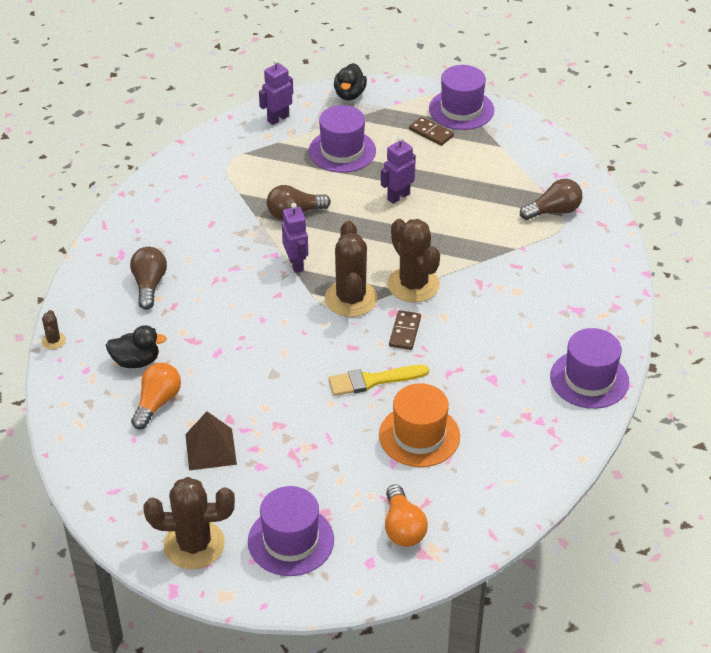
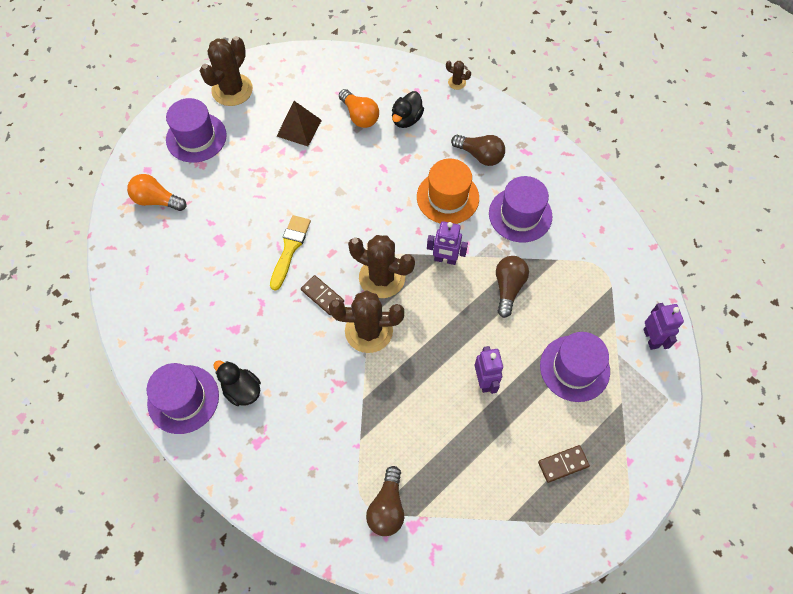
camera: 120 degrees right, 20 degrees up
black duck [334,63,367,100] -> black duck moved to [213,360,261,406]
orange hat [379,383,460,467] -> orange hat moved to [417,159,479,224]
purple hat [429,65,494,130] -> purple hat moved to [489,176,552,243]

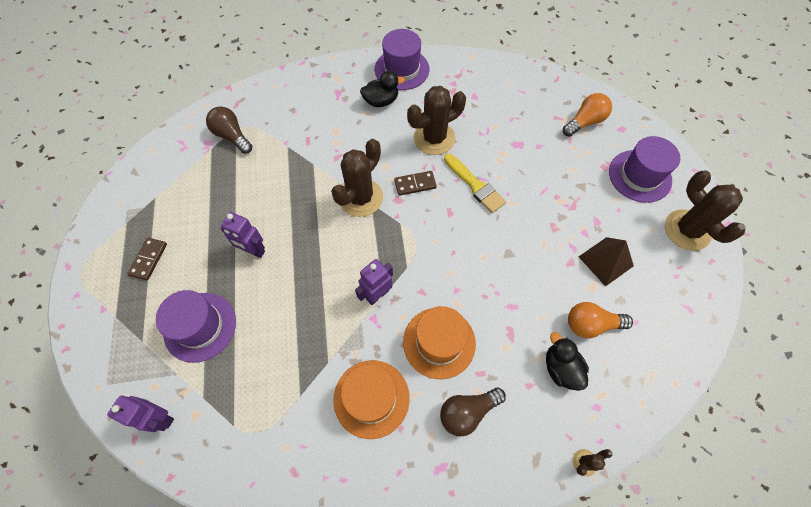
camera: 125 degrees right, 0 degrees up
brown cactus [348,235,415,298] -> brown cactus moved to [407,86,466,155]
purple hat [489,176,552,243] -> orange hat [333,360,410,439]
brown light bulb [496,256,529,318] -> none

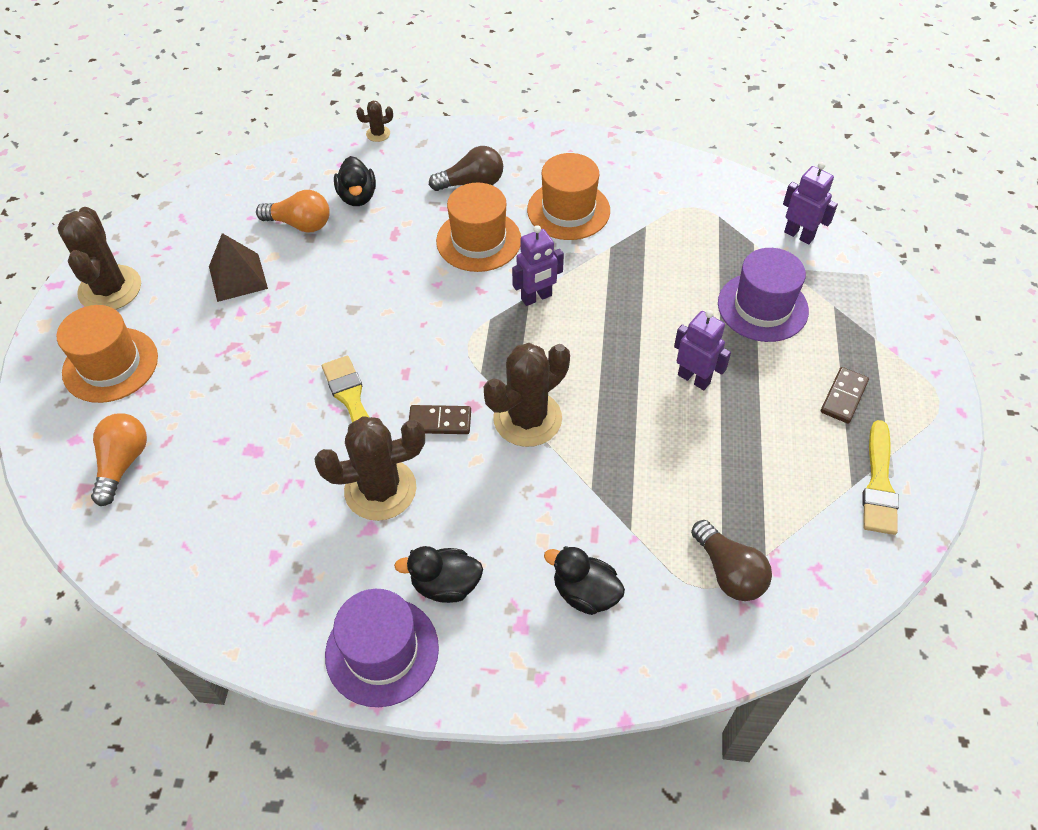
camera: 165 degrees left, 10 degrees down
orange light bulb [563,93,612,137] -> orange light bulb turned 120 degrees clockwise [91,413,147,506]
purple hat [609,136,680,203] -> orange hat [57,305,158,403]
none -> black duck [544,546,625,615]
none -> yellow brush [862,420,899,535]

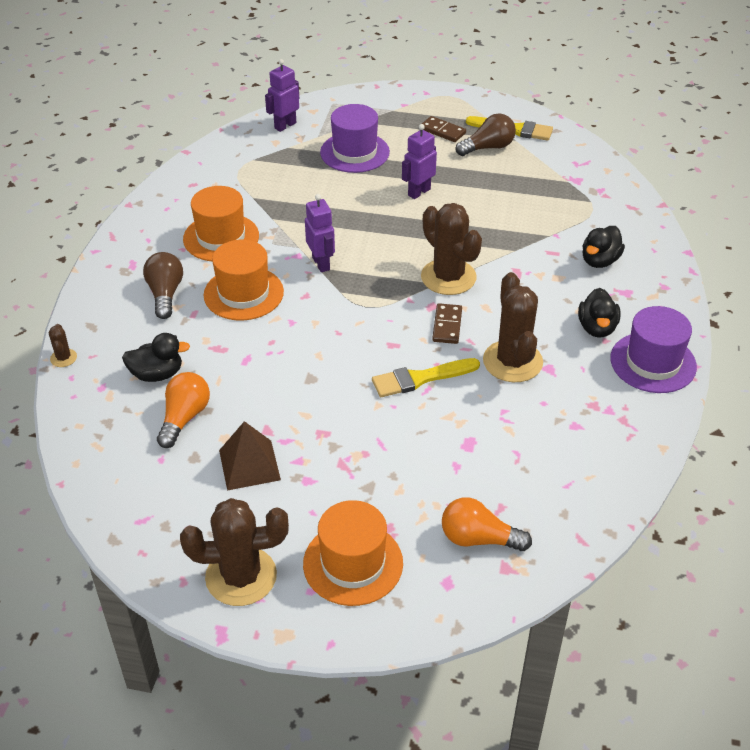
camera: 85 degrees left, 10 degrees down
brown light bulb [691,520,772,601] -> brown light bulb moved to [455,114,516,156]

